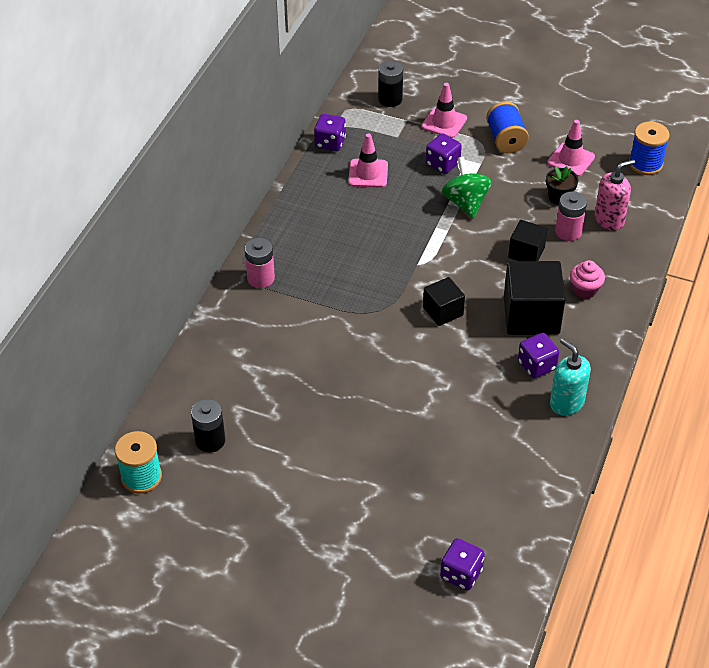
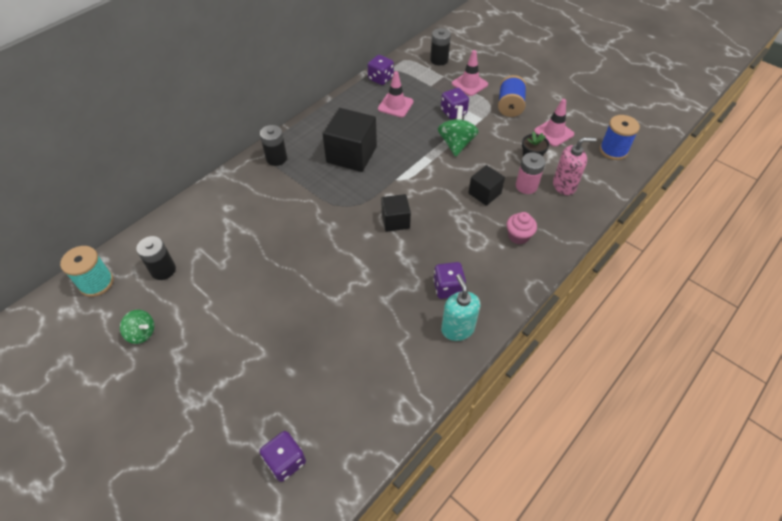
camera: 20 degrees right, 5 degrees up
pink battery [245,238,275,288] -> black battery [260,125,287,166]
black cube [504,261,565,335] -> black cube moved to [322,108,377,172]
none -> green spinning top [120,310,154,344]

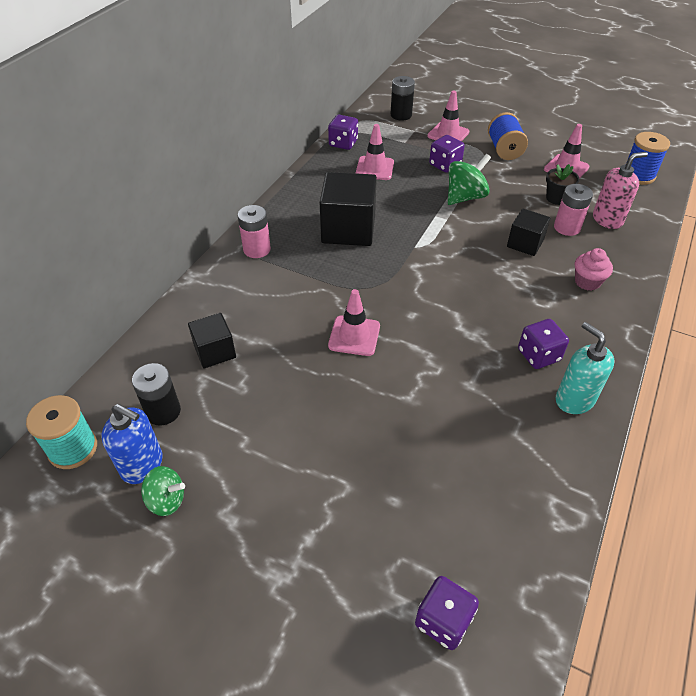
camera: 15 degrees left, 5 degrees down
black battery [260,125,287,166] -> pink battery [238,205,271,258]
black cube [381,194,411,232] -> black cube moved to [188,313,236,368]
green spinning top [438,105,479,157] -> green spinning top turned 60 degrees clockwise [448,154,491,205]
none -> blue soap dispenser [102,404,163,484]
none -> pink traffic cone [328,289,380,356]

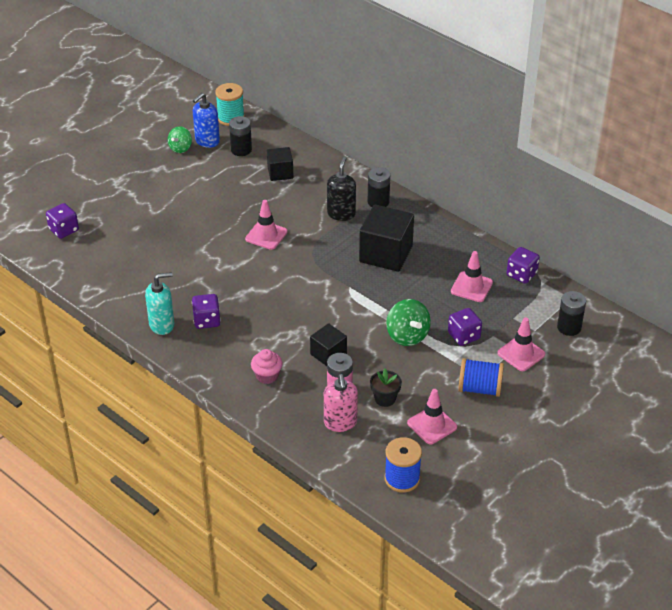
camera: 105 degrees right, 5 degrees down
pink battery [238,205,271,258] -> black battery [368,167,390,207]
none -> black soap dispenser [327,157,356,221]

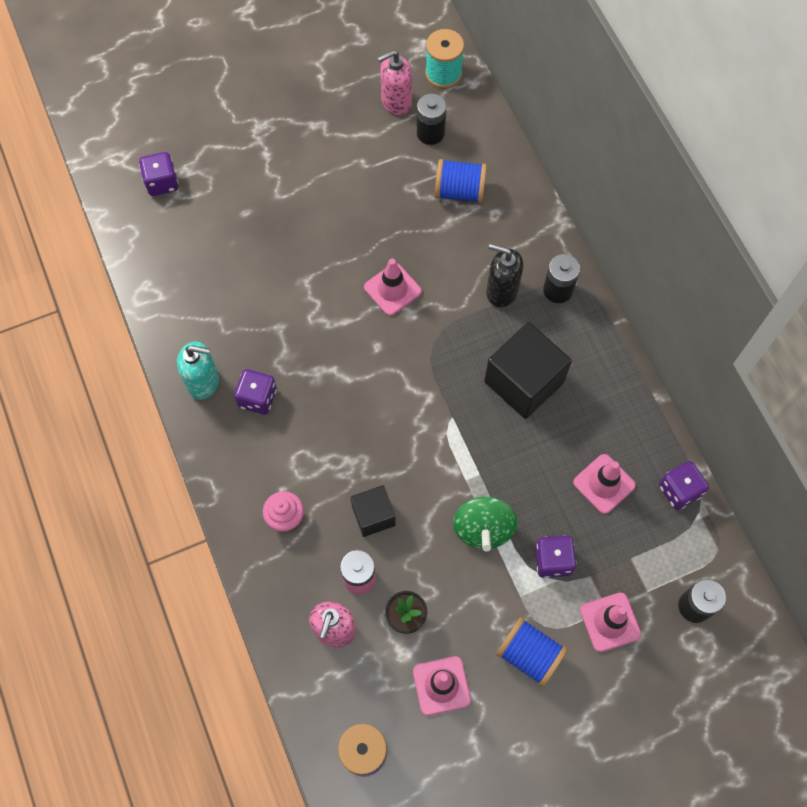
camera: 25 degrees right, 25 degrees up
green spinning top [168,126,192,153] -> none
blue soap dispenser [193,93,220,148] -> pink soap dispenser [377,50,412,115]
black cube [267,147,293,181] -> blue spool [435,159,487,203]
black soap dispenser [327,157,356,221] -> black soap dispenser turned 105 degrees counterclockwise [486,243,523,307]

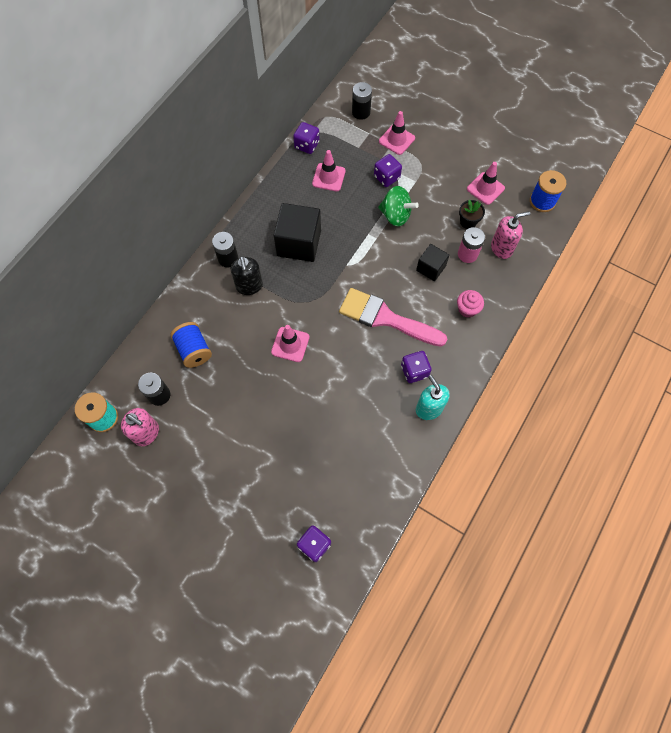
camera: 125 degrees left, 0 degrees up
green spinning top [453,497,517,552] -> green spinning top turned 60 degrees clockwise [378,186,419,226]
blue spool [496,617,568,687] -> none
none -> pink brush [339,288,447,347]

